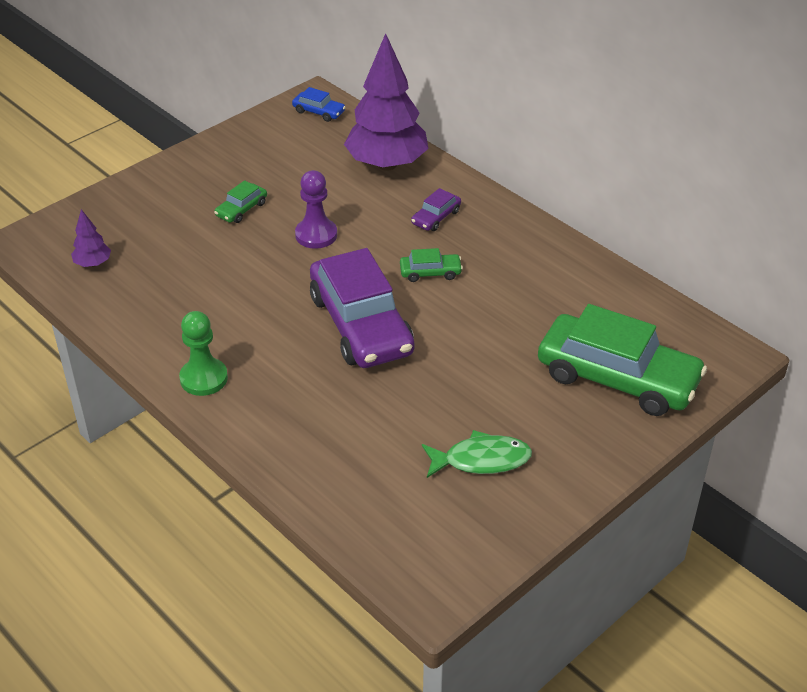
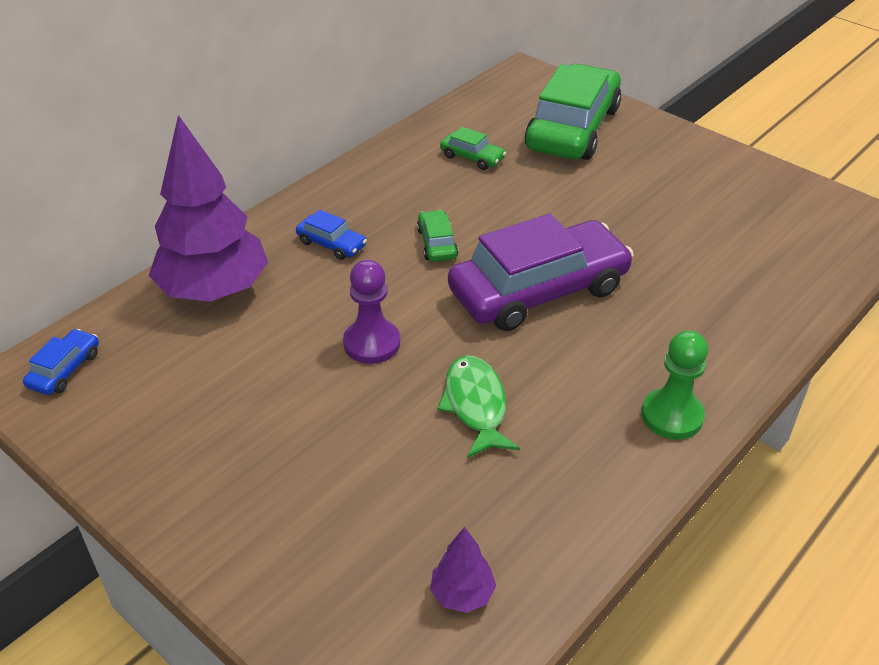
camera: 95 degrees left, 0 degrees up
green car [214,180,267,223] -> green car moved to [440,127,506,170]
purple car [411,188,461,231] -> blue car [296,210,367,260]
green fish [422,430,532,478] -> green fish moved to [437,355,520,458]

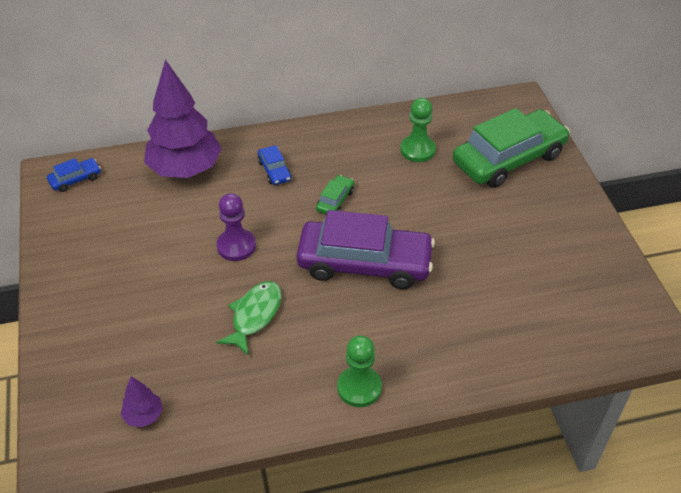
camera: 35 degrees right, 5 degrees up
green car [440,127,506,170] -> green pawn [400,98,436,162]

